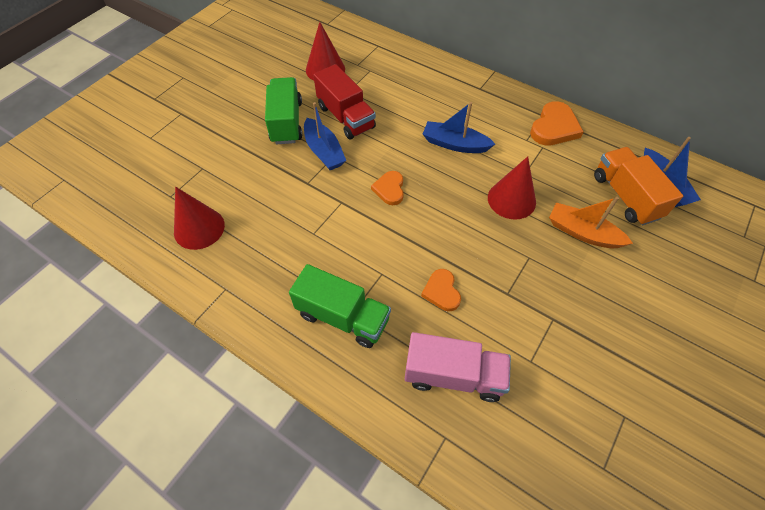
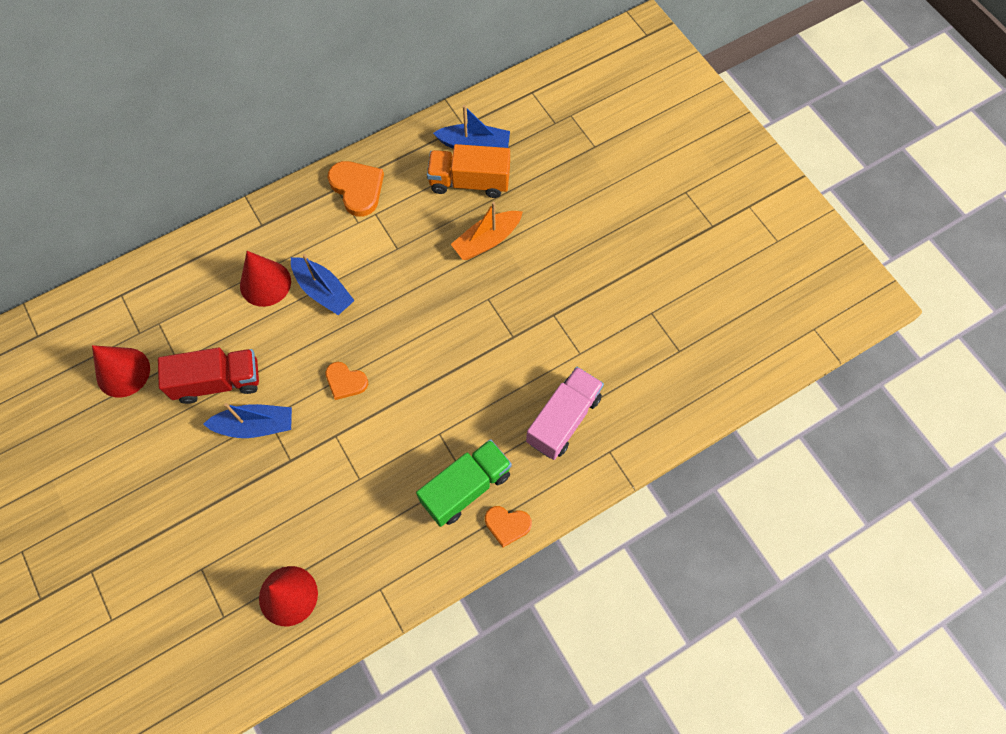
camera: 65 degrees left, 10 degrees up
green truck [265,77,302,144] -> none
orange heart [421,269,461,311] -> orange heart moved to [485,506,532,547]
blue boat [423,102,495,153] -> blue boat turned 90 degrees counterclockwise [291,254,355,315]
red cone [488,156,536,220] -> red cone moved to [240,251,291,307]

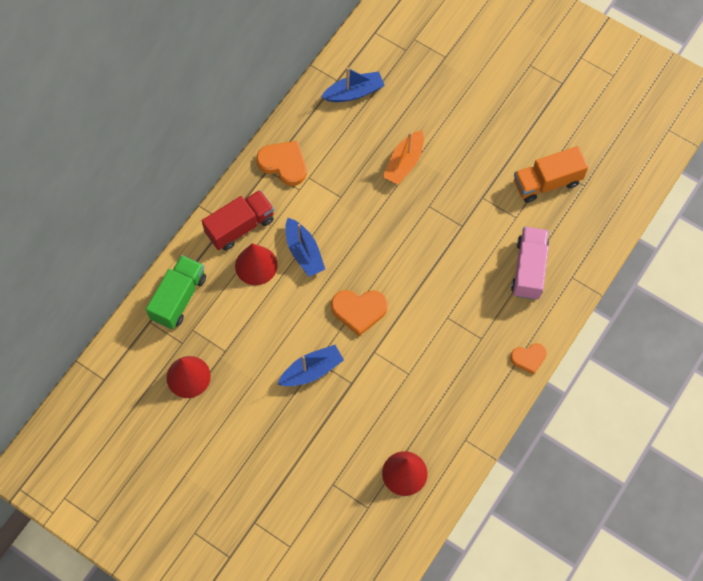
camera: 25 degrees left, 0 degrees up
red truck [158,348,259,404] -> red truck moved to [202,190,274,251]
blue boat [291,254,355,315] -> blue boat turned 45 degrees clockwise [285,218,325,277]
orange heart [325,362,368,400] -> orange heart [331,290,388,336], size x1.57
green truck [416,439,512,527] -> green truck moved to [146,255,206,329]
orange truck [427,144,510,198] -> orange truck moved to [514,146,588,203]

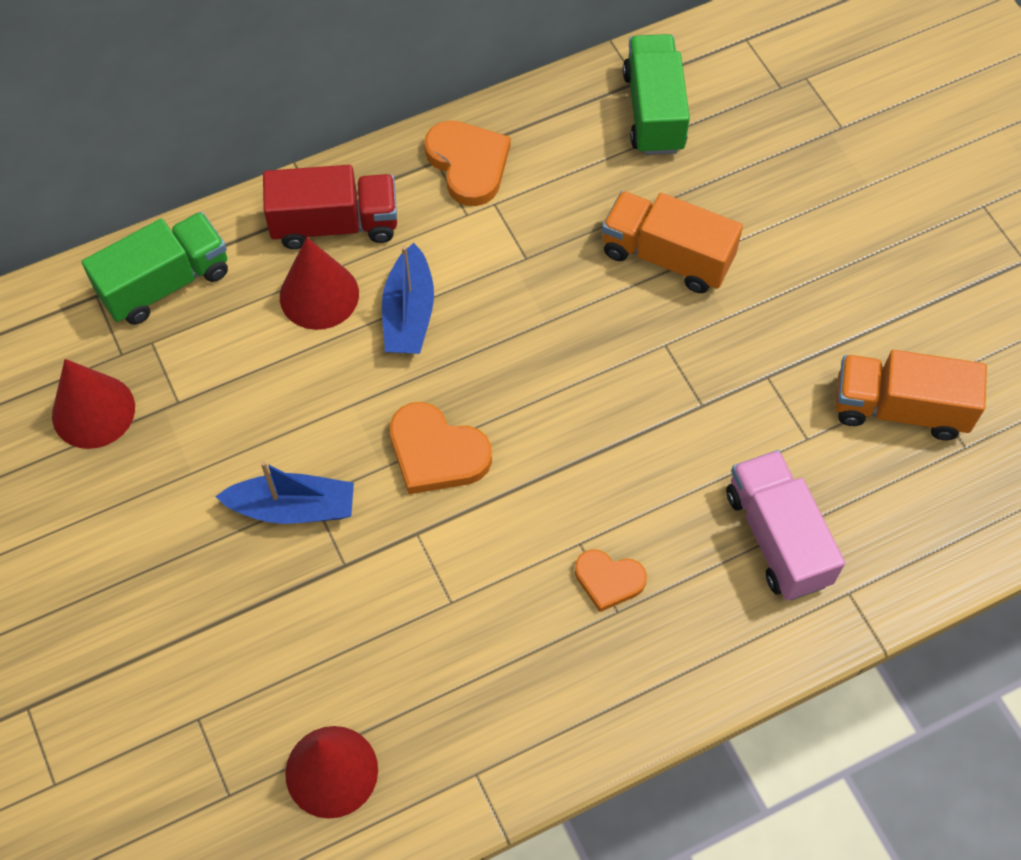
camera: 30 degrees right, 5 degrees down
blue boat [321,67,385,102] -> green truck [623,34,690,155]
orange boat [383,130,424,185] -> orange truck [602,191,743,293]
orange heart [510,343,547,375] -> orange heart moved to [575,549,647,612]
pink truck [511,227,549,300] -> pink truck turned 60 degrees counterclockwise [726,450,845,600]

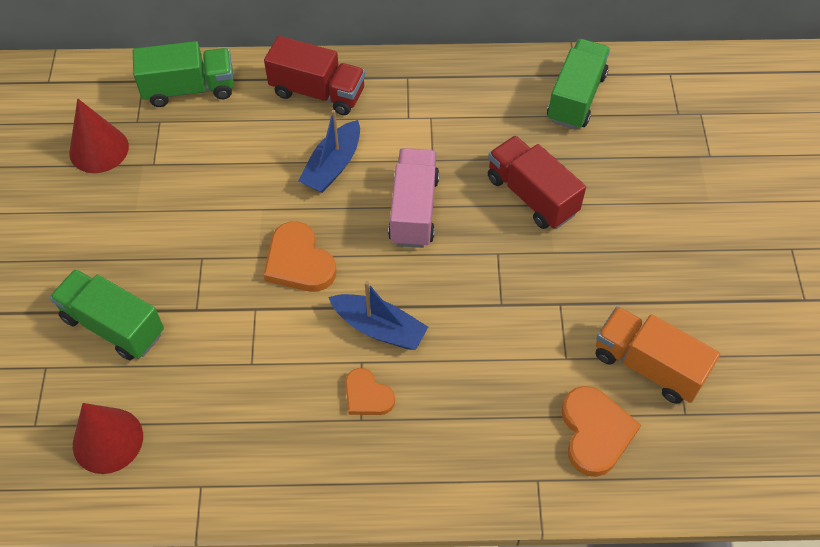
camera: 25 degrees right, 5 degrees down
blue boat [215,461,354,524] -> blue boat moved to [328,281,428,350]
red cone [280,237,359,330] -> none
orange heart [424,121,510,206] -> orange heart moved to [562,386,641,477]
orange truck [602,191,743,293] -> red truck [488,136,586,229]
pink truck [726,450,845,600] -> pink truck moved to [388,148,439,248]
none -> green truck [50,269,164,360]

